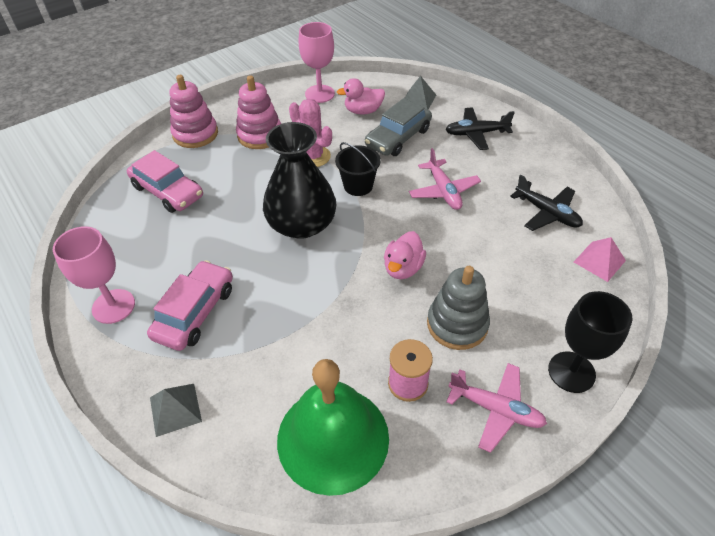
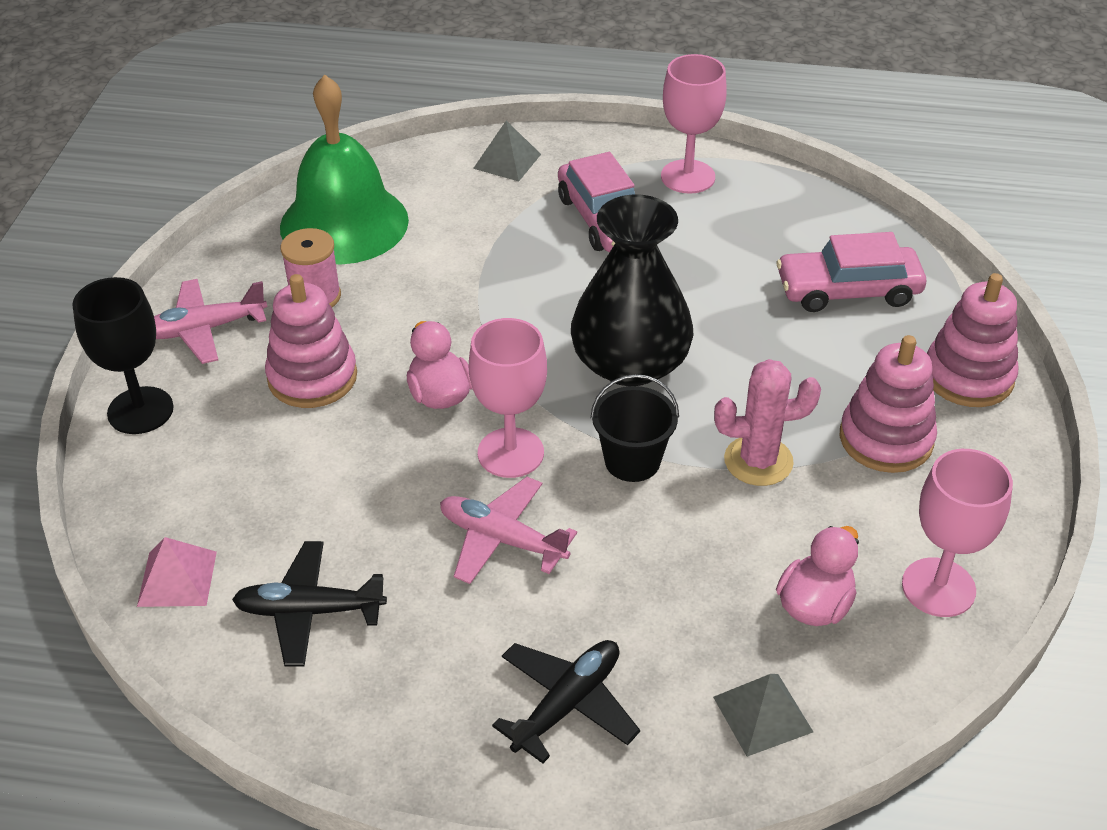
camera: 135 degrees right, 5 degrees down
grey car [365,98,432,156] -> none
grey stacking toy [427,266,490,350] -> pink stacking toy [265,274,357,408]
none -> pink goblet [469,318,547,478]

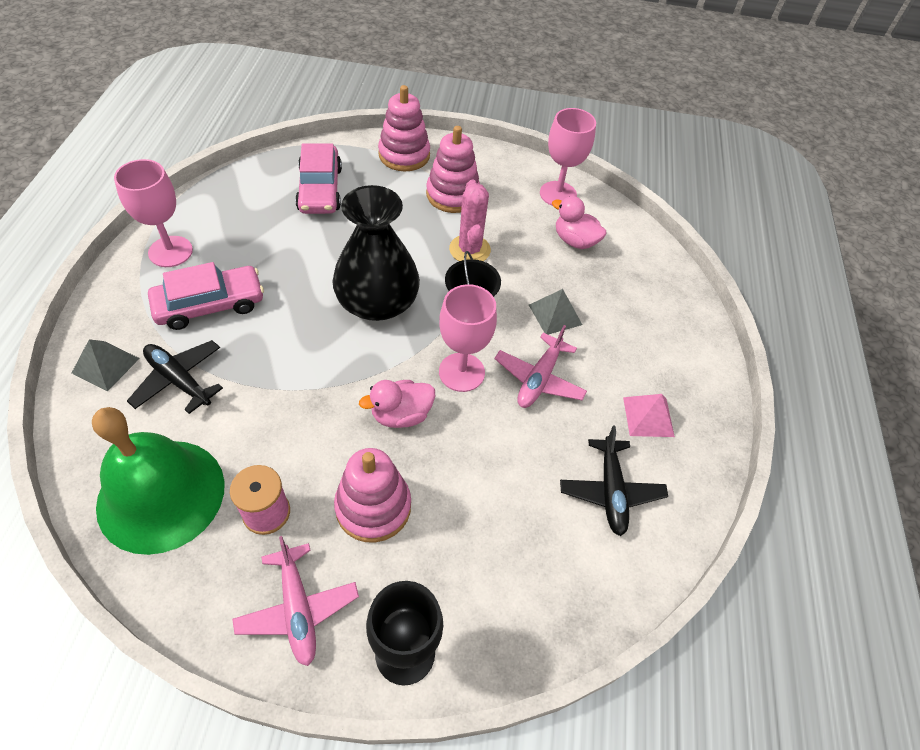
camera: 95 degrees left, 10 degrees up
pink pyramid [137,537,217,607] -> pink pyramid moved to [623,394,675,437]
black plane [492,640,640,763] -> black plane moved to [127,340,223,414]
grey pyramid [713,674,813,757] -> grey pyramid moved to [529,289,582,335]

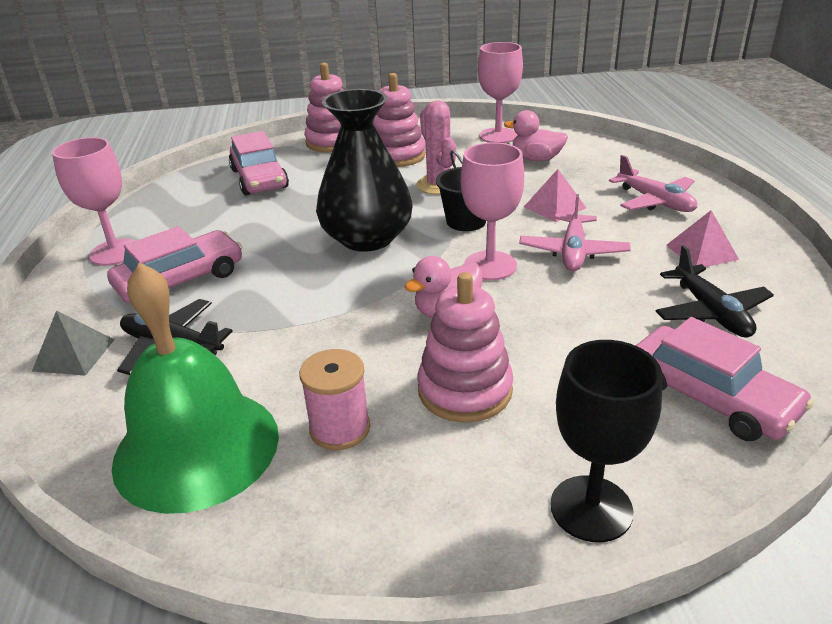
camera: 10 degrees left, 20 degrees down
pink plane [232,536,359,666] -> pink plane moved to [609,155,697,212]
grey pyramid [529,289,582,335] -> pink pyramid [524,169,586,222]
none -> pink car [635,317,814,441]

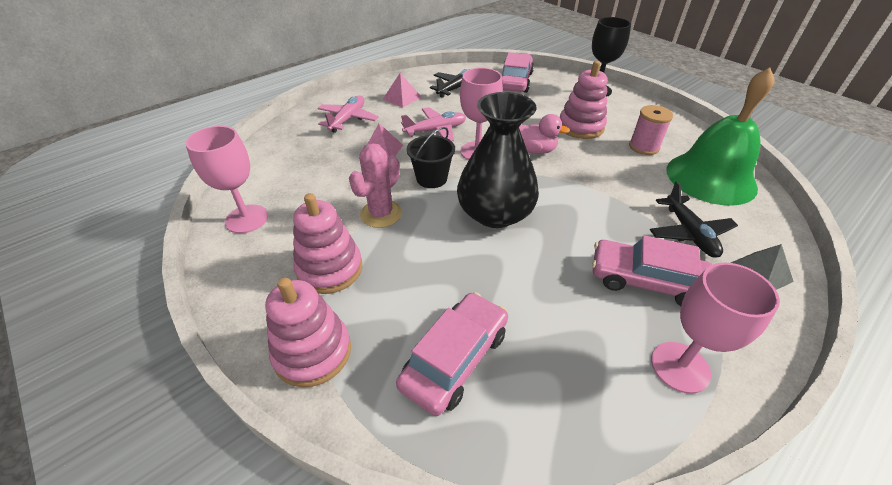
camera: 125 degrees left, 10 degrees up
pink duck [504,110,568,162] -> none

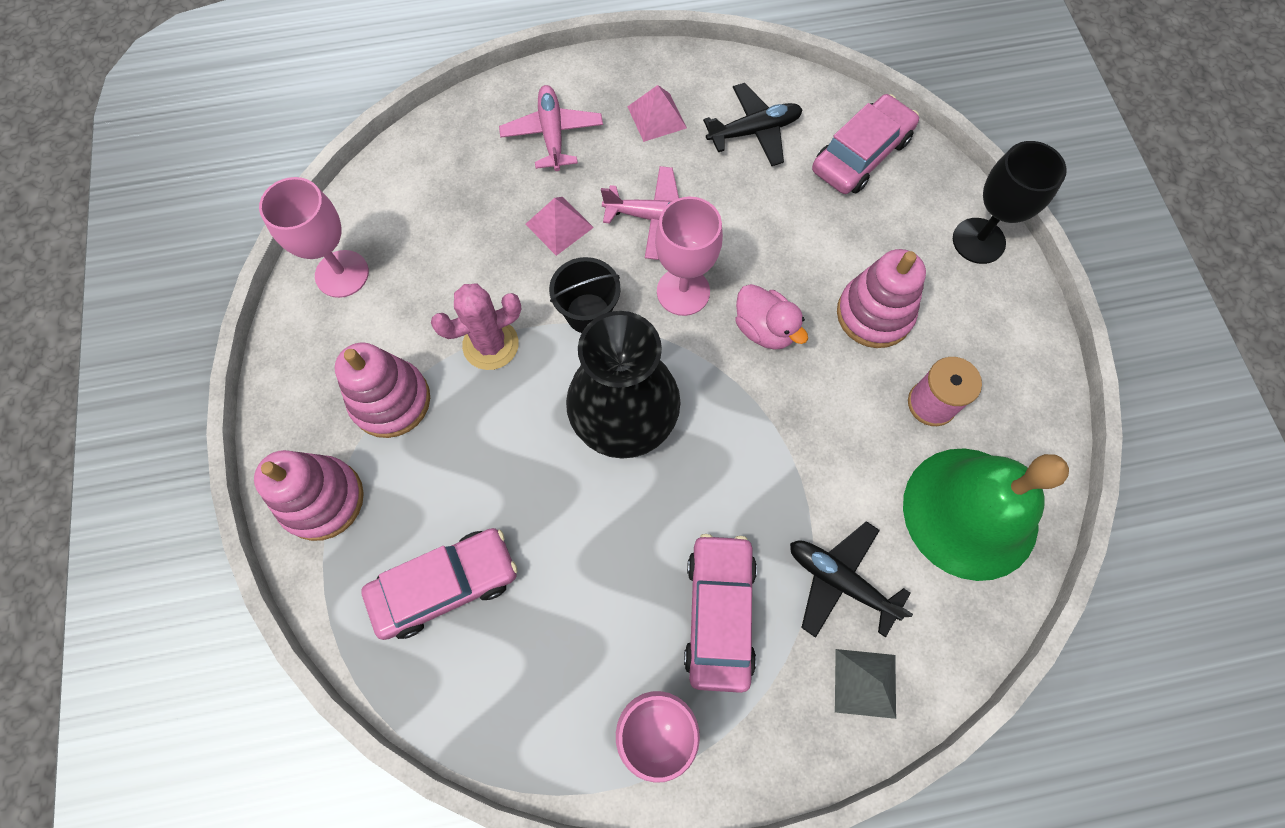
camera: 30 degrees right, 25 degrees up
pink plane [317,96,379,133] -> pink plane turned 60 degrees counterclockwise [499,85,603,171]
pink car [592,235,713,306] -> pink car turned 45 degrees clockwise [684,534,757,693]
black plane [650,181,738,258] -> black plane turned 105 degrees clockwise [790,521,913,638]

